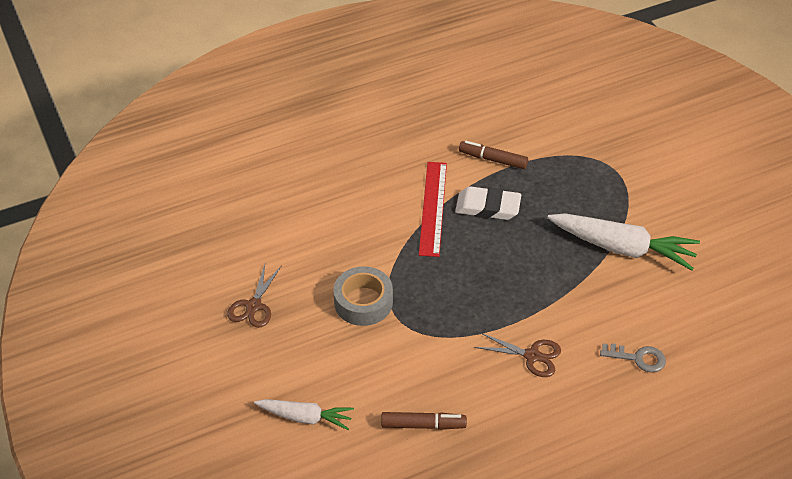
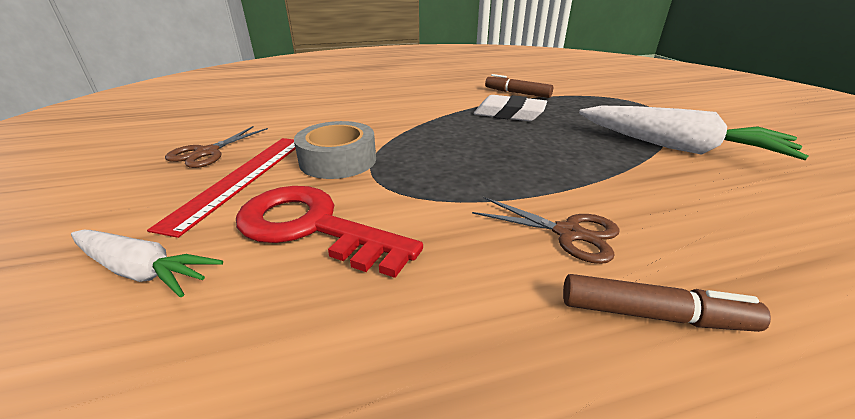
camera: 10 degrees right, 15 degrees down
brown marker [381,412,467,430] -> brown marker moved to [563,274,771,332]
red ruler [419,162,447,257] -> red ruler moved to [147,138,295,238]
grey key [600,343,666,373] -> none
none -> red key [236,186,423,278]

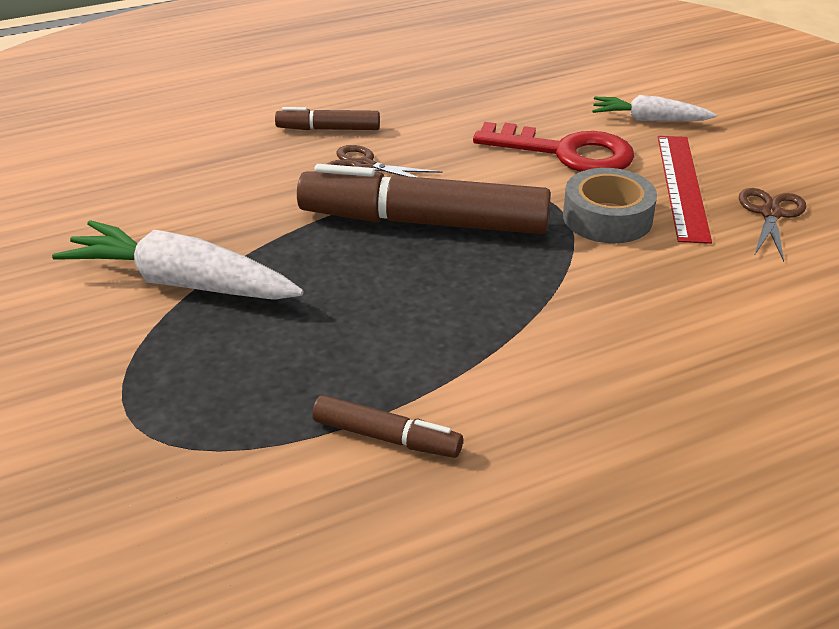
camera: 170 degrees right, 5 degrees up
white eraser [474,95,547,121] -> none
none -> brown marker [297,164,551,234]

